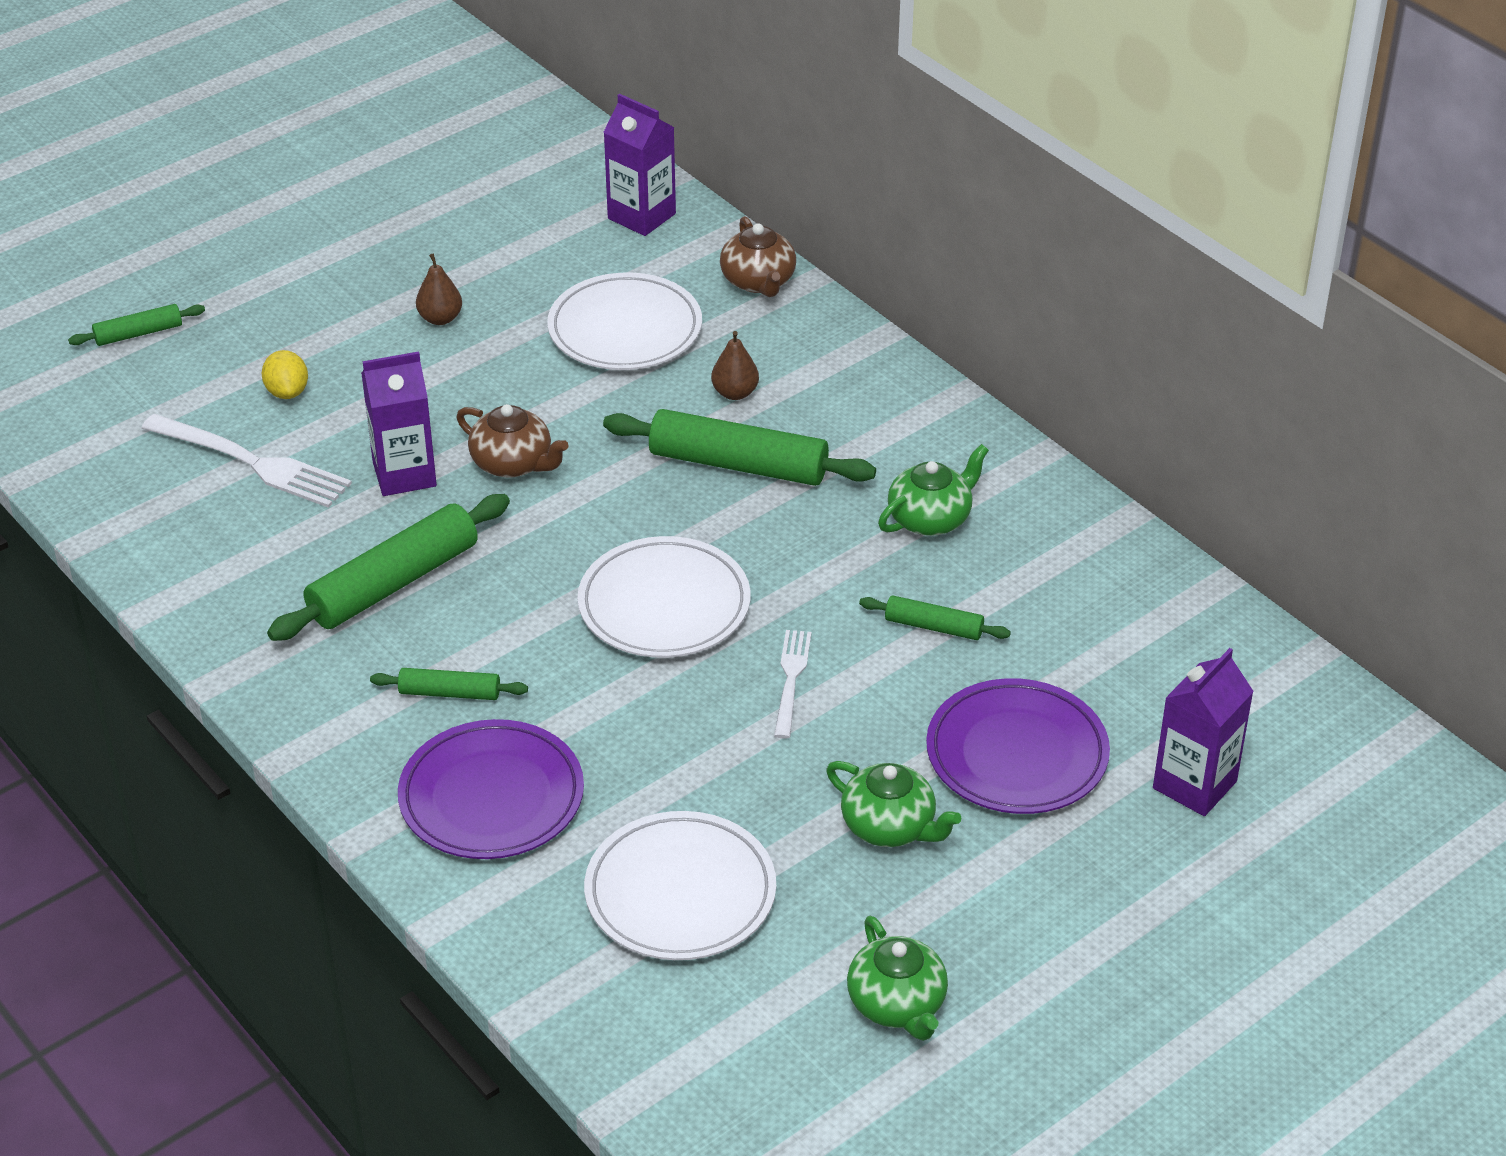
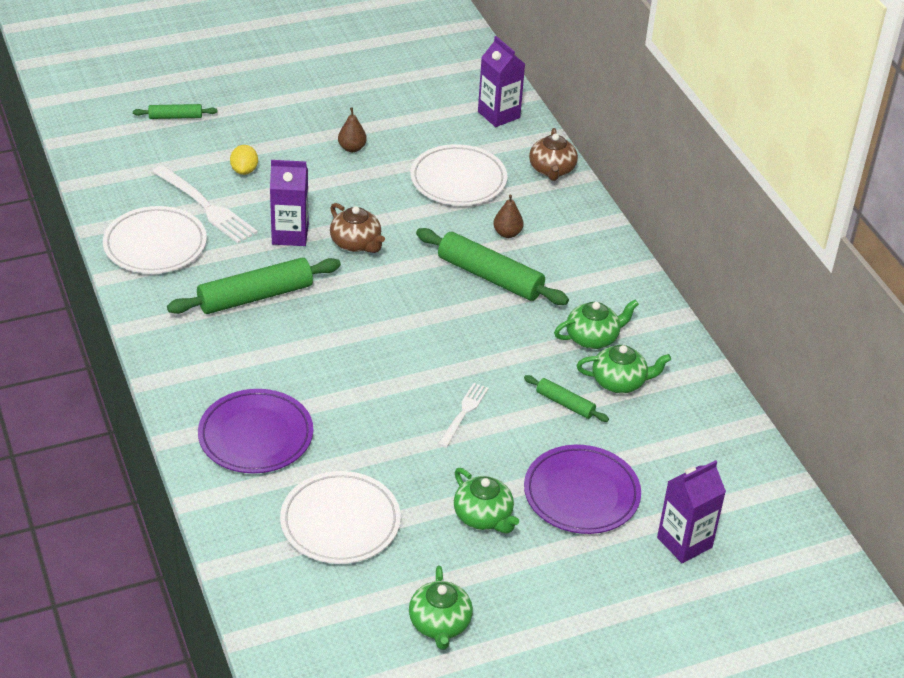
camera: 15 degrees right, 0 degrees up
green rolling pin [370,668,528,700] -> none
white plate [578,536,751,658] -> white plate moved to [103,206,207,274]
none -> green teapot [577,345,671,393]

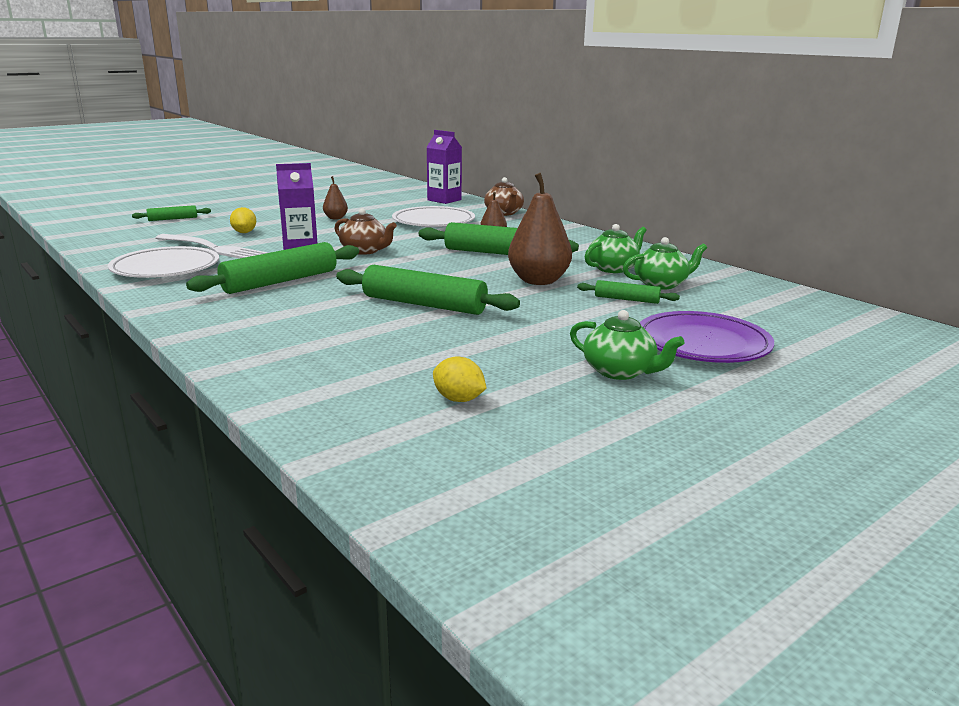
camera: 15 degrees left, 20 degrees down
purple plate [198,389,313,473] -> none
white plate [280,471,401,564] -> yellow lemon [433,356,487,402]
green teapot [409,566,473,650] -> none
white fork [438,383,489,448] -> none
purple carton [657,460,726,563] -> none
none -> green rolling pin [336,265,520,315]
none -> brown pear [508,173,572,285]

